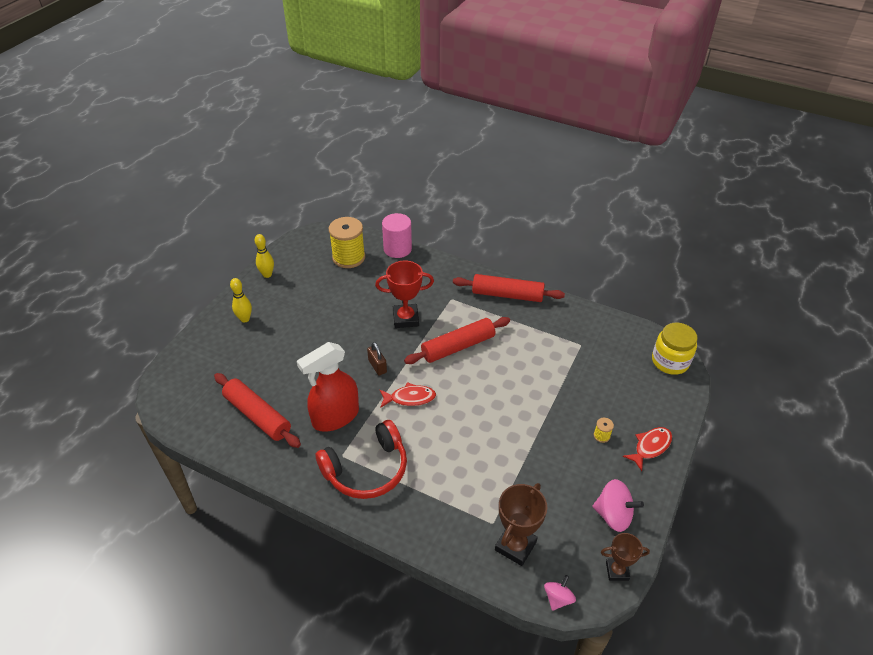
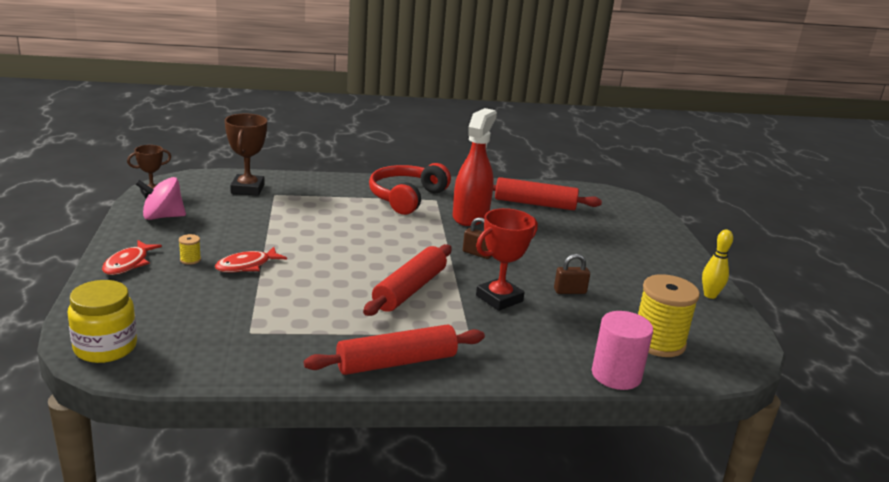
camera: 145 degrees right, 20 degrees down
yellow bowling pin [230,278,252,323] -> none
red fish [380,382,436,408] -> red fish moved to [215,247,287,272]
pink spinning top [544,575,576,611] -> none
none -> brown padlock [554,254,590,294]

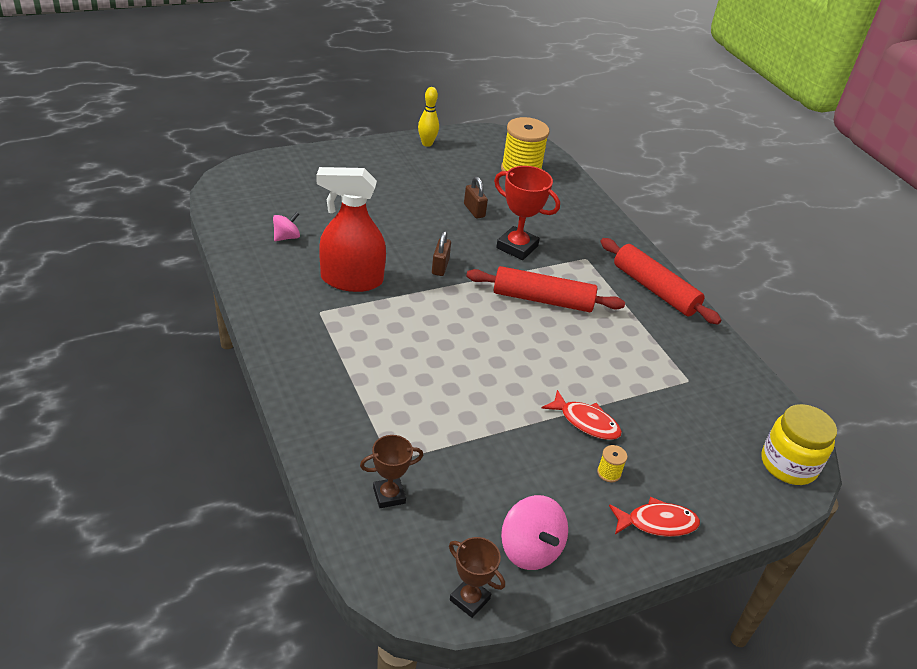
camera: 110 degrees left, 15 degrees up
brown trophy [225,114,267,196] -> brown trophy [360,435,423,508], size x0.63
red headphones [369,163,451,215] -> none
red rolling pin [493,177,602,210] -> pink spinning top [273,212,300,241]
pink cylinder [592,311,653,390] -> none

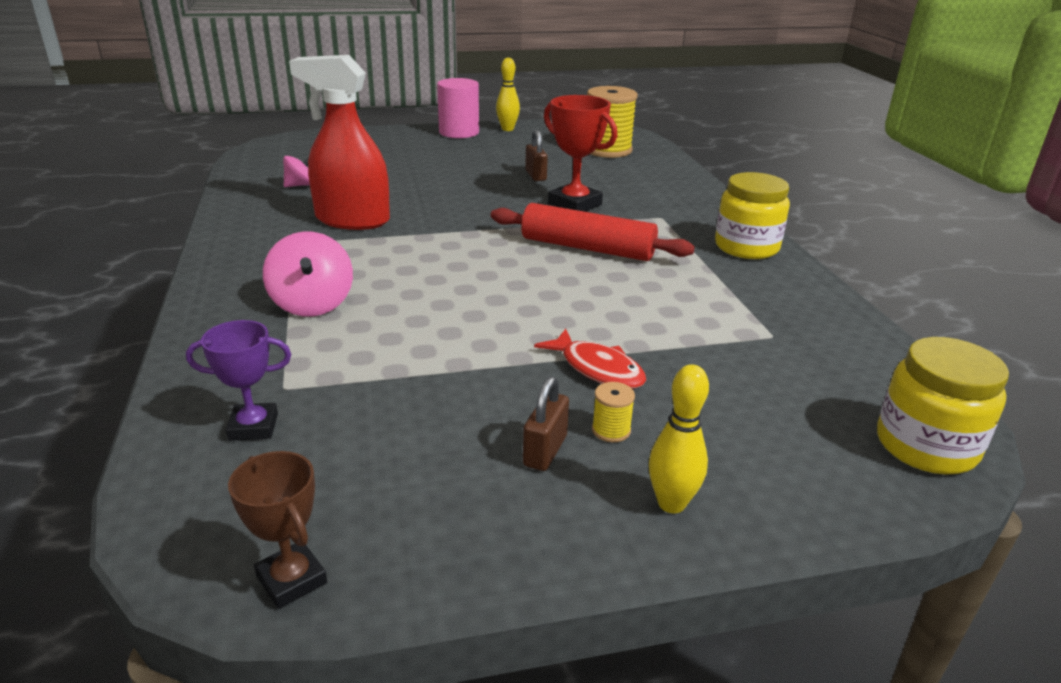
camera: 15 degrees right, 10 degrees down
brown trophy [360,435,423,508] -> purple trophy [186,320,291,441]
brown padlock [432,231,451,276] -> brown padlock moved to [523,376,569,471]
pink spinning top [501,495,568,570] -> pink spinning top moved to [263,231,353,316]
red rolling pin [600,238,721,325] -> yellow jar [715,172,790,259]
red fish [609,497,700,537] -> yellow bowling pin [649,364,709,513]
none -> pink cylinder [437,78,479,138]

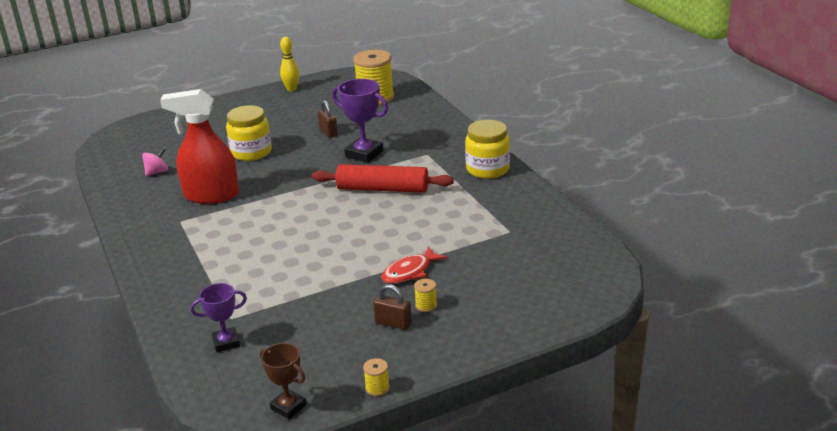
camera: 10 degrees left, 0 degrees up
pink spinning top [263,231,353,316] -> none
pink cylinder [437,78,479,138] -> none
brown padlock [523,376,569,471] -> brown padlock turned 75 degrees counterclockwise [373,284,412,330]
red fish [534,329,646,389] -> red fish turned 105 degrees clockwise [382,246,447,284]
red trophy [544,95,617,212] -> purple trophy [332,79,388,163]
yellow bowling pin [649,364,709,513] -> none
yellow jar [877,337,1009,475] -> yellow jar moved to [226,105,272,161]
none -> yellow spool [363,358,390,396]

